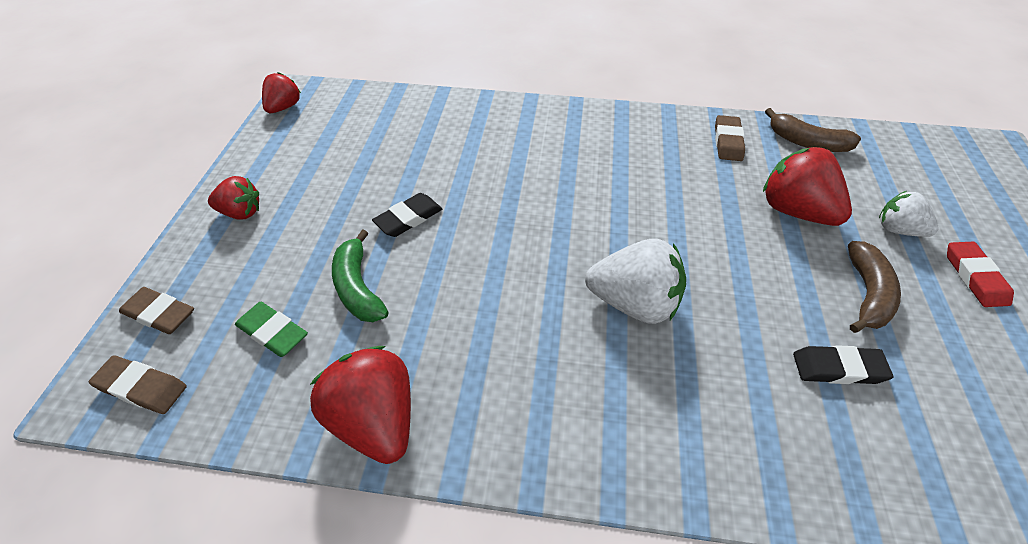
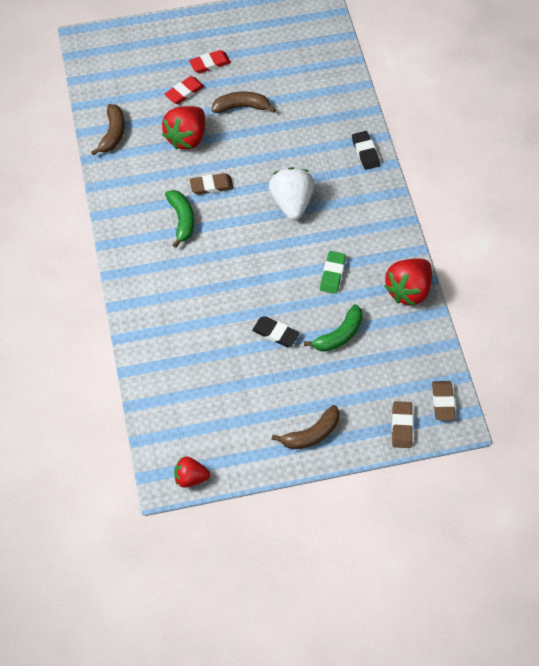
camera: 110 degrees left, 10 degrees up
red strawberry [208,176,259,219] -> brown banana [272,405,340,449]
green eraser [235,302,308,357] -> green eraser moved to [320,251,346,294]
brown eraser [715,115,745,161] -> brown eraser moved to [190,173,234,195]
black eraser [793,345,893,384] -> black eraser moved to [352,131,380,170]
white strawberry [879,191,938,237] -> red eraser [164,76,204,104]
none -> green banana [165,190,194,248]

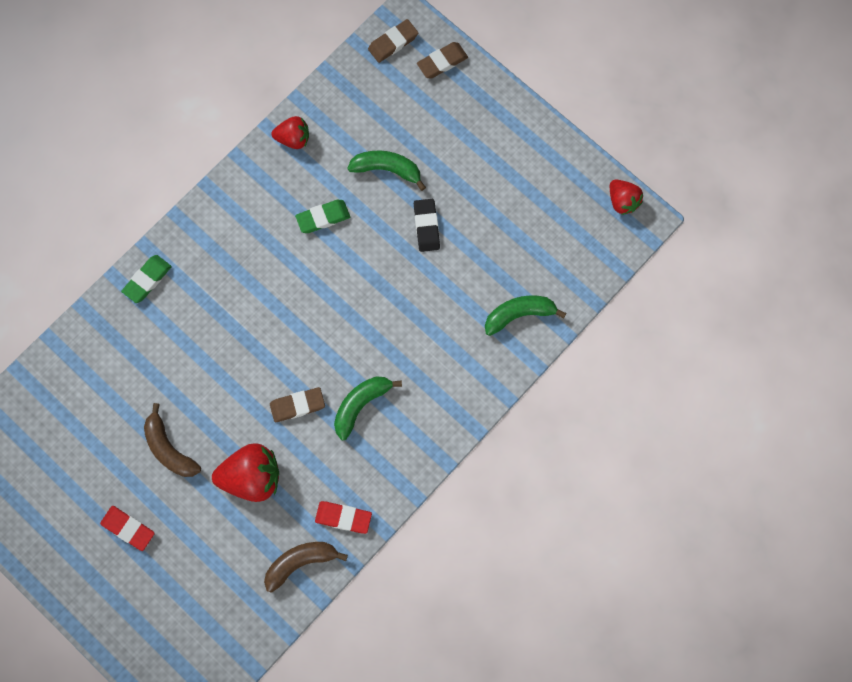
camera: 125 degrees left, 15 degrees up
red eraser [164,76,204,104] -> red eraser moved to [315,501,372,534]
brown eraser [190,173,234,195] -> brown eraser turned 60 degrees counterclockwise [270,387,325,422]
white strawberry [269,167,314,220] -> none
brown banana [272,405,340,449] -> none
black eraser [352,131,380,170] -> green eraser [121,255,172,303]
red strawberry [384,258,432,306] -> red strawberry [271,116,309,149], size x0.60
none -> green banana [485,295,566,336]

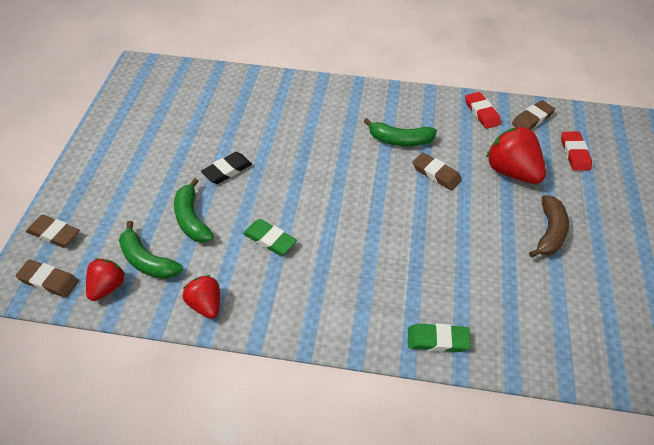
camera: 125 degrees left, 25 degrees down
red eraser [100,506,155,551] -> red eraser moved to [561,132,592,171]
brown banana [264,542,348,593] -> brown eraser [512,100,555,129]
green banana [485,295,566,336] -> green banana moved to [119,221,183,279]
red strawberry [610,180,643,215] -> red strawberry moved to [86,258,125,301]

